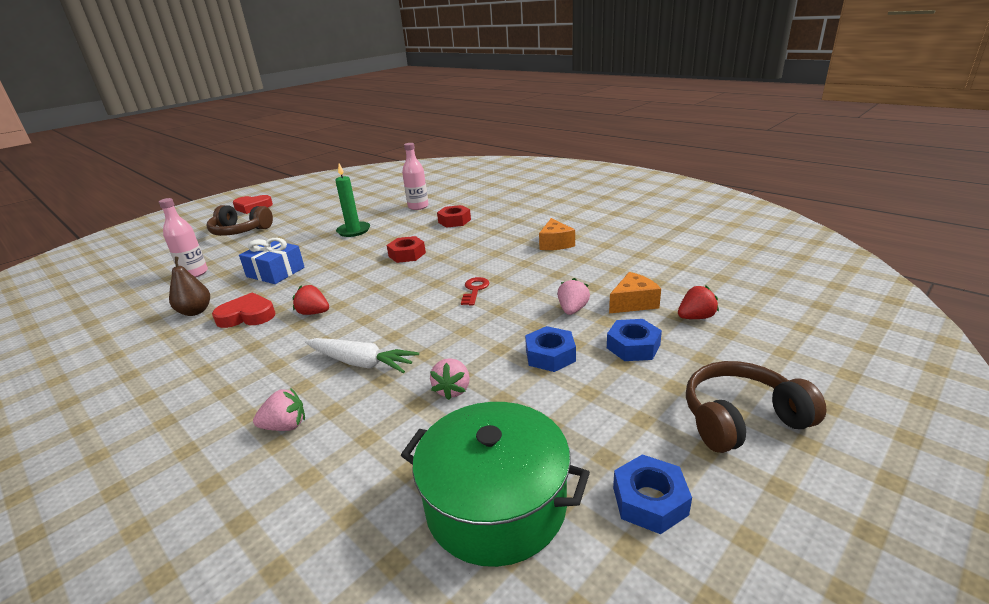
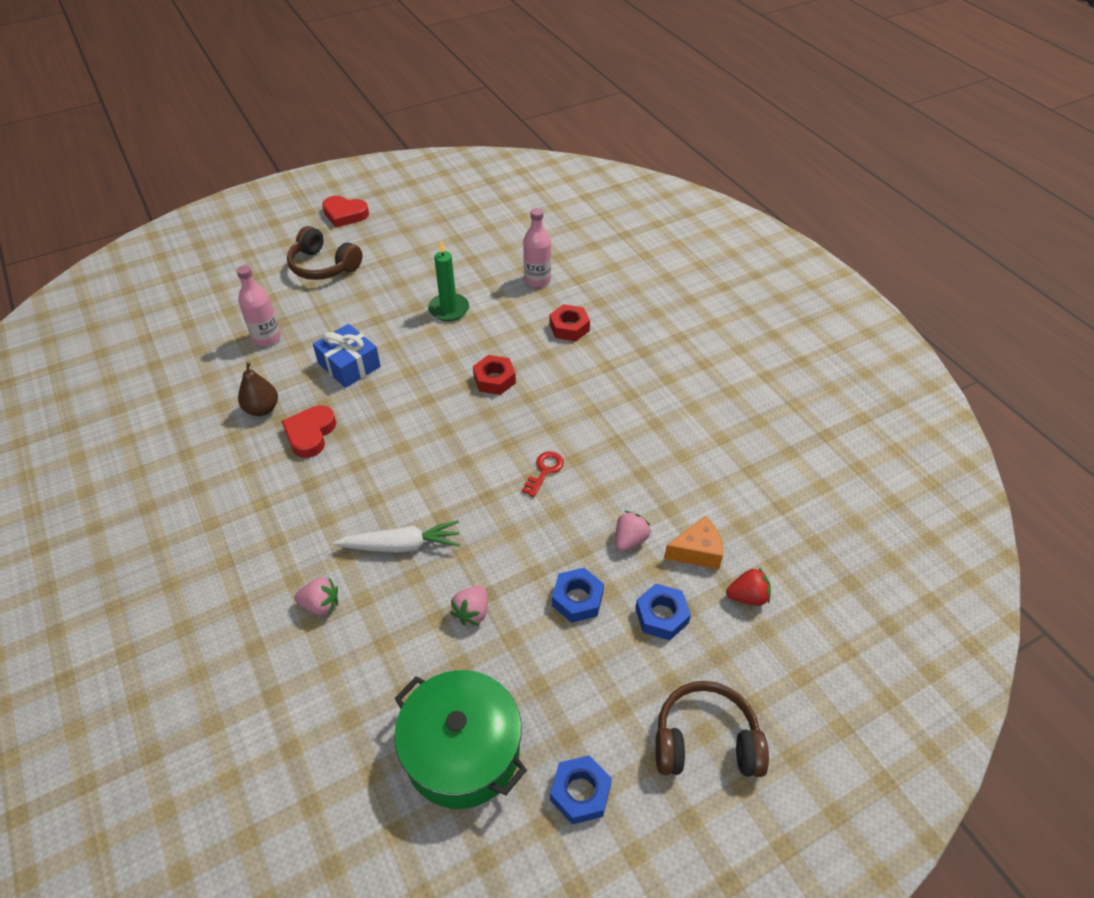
camera: 15 degrees right, 20 degrees up
red heart [212,292,275,328] -> red heart turned 90 degrees counterclockwise [282,405,336,458]
red strawberry [293,285,329,315] -> none
white carrot [305,338,419,373] -> white carrot turned 45 degrees counterclockwise [334,520,460,553]
orange cheese [539,218,575,250] -> none

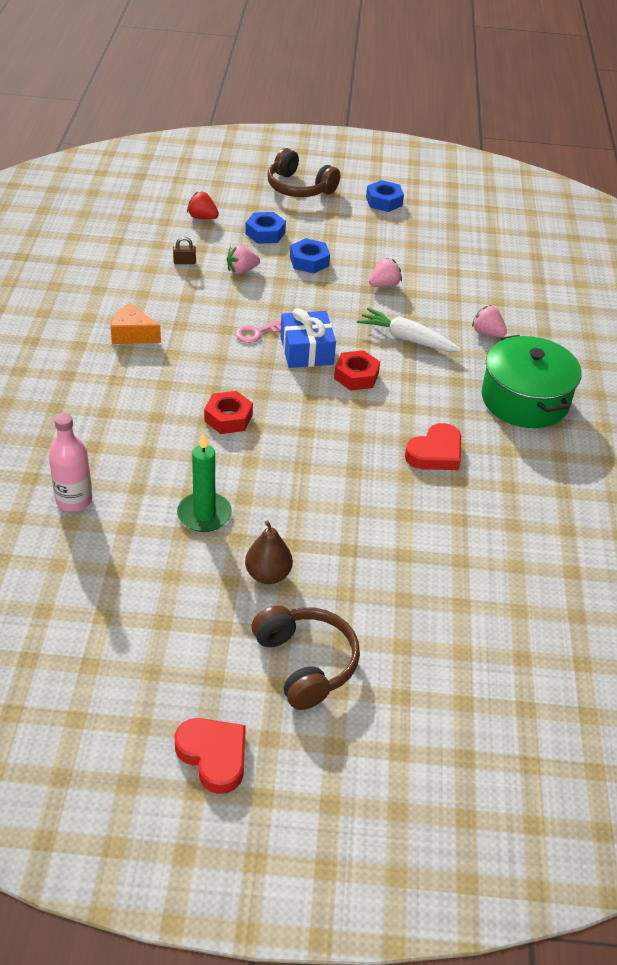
camera: 150 degrees left, 5 degrees down
pink bottle [237,265,281,346] -> none
brown pear [238,362,278,416] -> brown pear moved to [245,520,293,584]
blue gift [313,324,381,388] -> blue gift moved to [280,308,336,368]
green pot [394,670,527,809] -> green pot moved to [482,335,582,428]
red key [521,451,564,497] -> pink key [235,320,281,343]
red nut [549,304,590,341] -> red nut moved to [334,350,380,391]
orange cheese [664,516,723,569] -> orange cheese moved to [111,303,161,344]
none -> brown padlock [173,237,196,264]

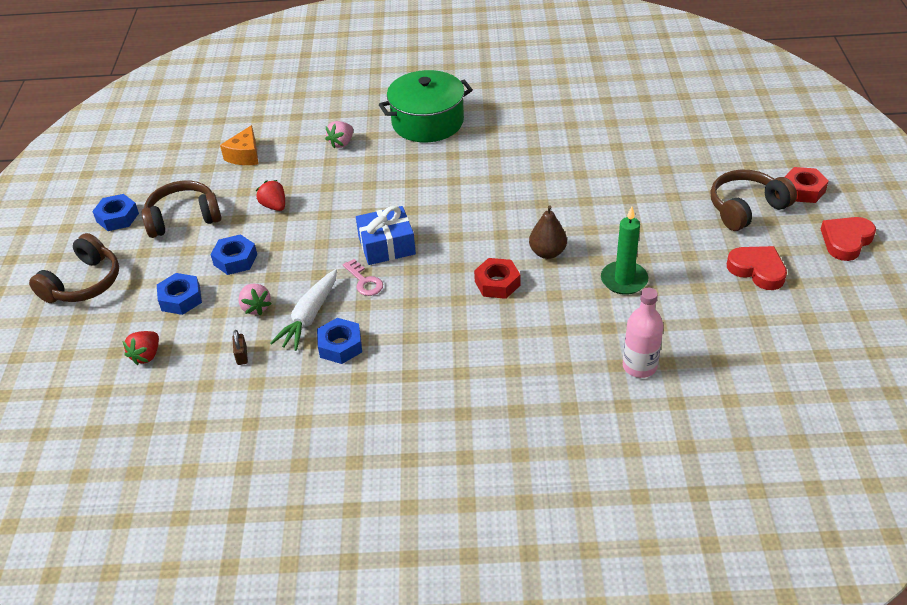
camera: 90 degrees left, 0 degrees up
orange cheese [111,303,161,344] -> orange cheese moved to [220,125,259,165]
brown pear [245,520,293,584] -> brown pear moved to [529,205,567,259]
red nut [334,350,380,391] -> red nut moved to [785,167,829,203]
white carrot [357,308,461,352] -> white carrot moved to [270,269,337,351]
pink strawberry [369,258,402,287] -> red strawberry [256,180,285,211]
red heart [405,423,461,470] -> red heart moved to [727,246,787,290]
none -> brown headphones [141,180,222,238]
none -> blue nut [317,318,362,364]

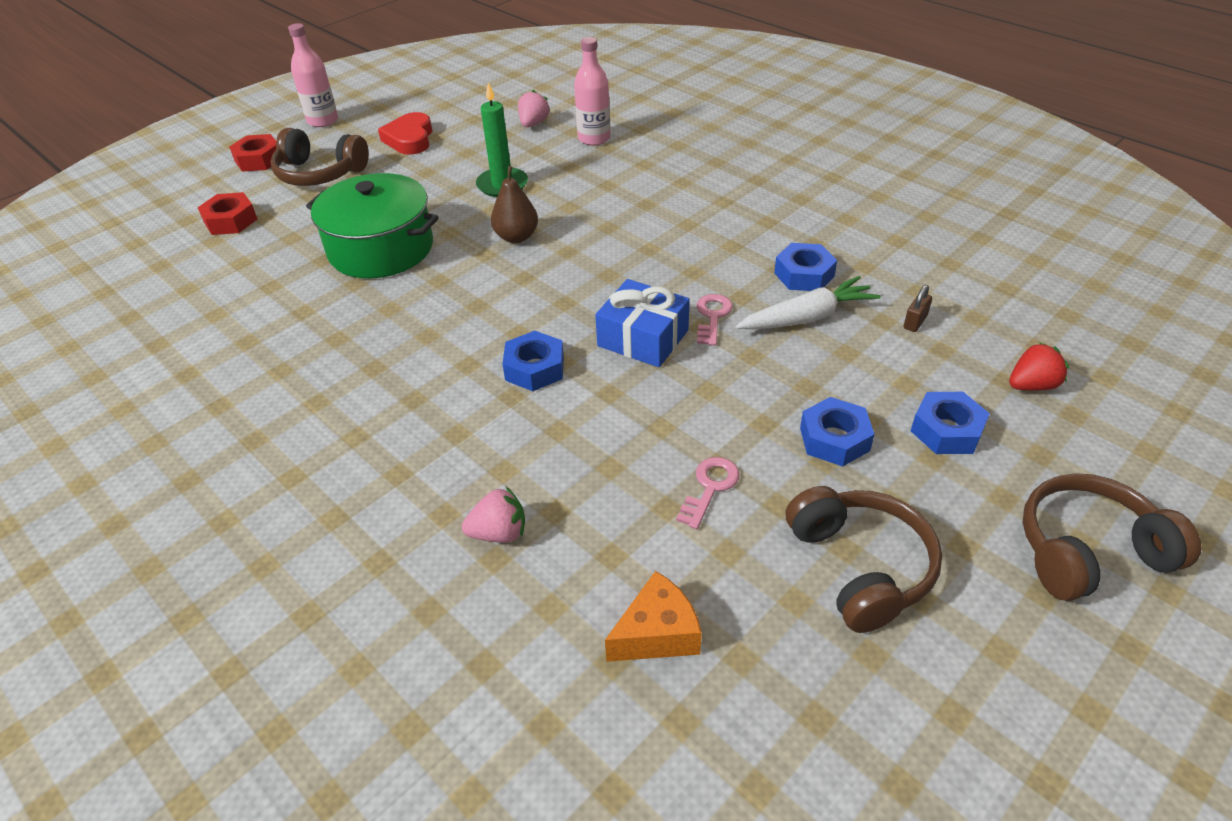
camera: 135 degrees left, 0 degrees up
blue nut [92,194,139,231] -> blue nut moved to [503,331,564,391]
brown headphones [141,180,222,238] -> brown headphones turned 135 degrees counterclockwise [785,486,942,633]
pink strawberry [238,284,271,315] -> pink strawberry moved to [518,90,550,127]
red strawberry [256,180,285,211] -> pink key [676,457,740,529]
green pot [379,70,473,142] -> green pot moved to [306,173,439,278]
red nut [474,258,520,299] -> red nut moved to [197,192,257,235]
red heart [821,217,876,261] -> pink bottle [288,23,338,127]

